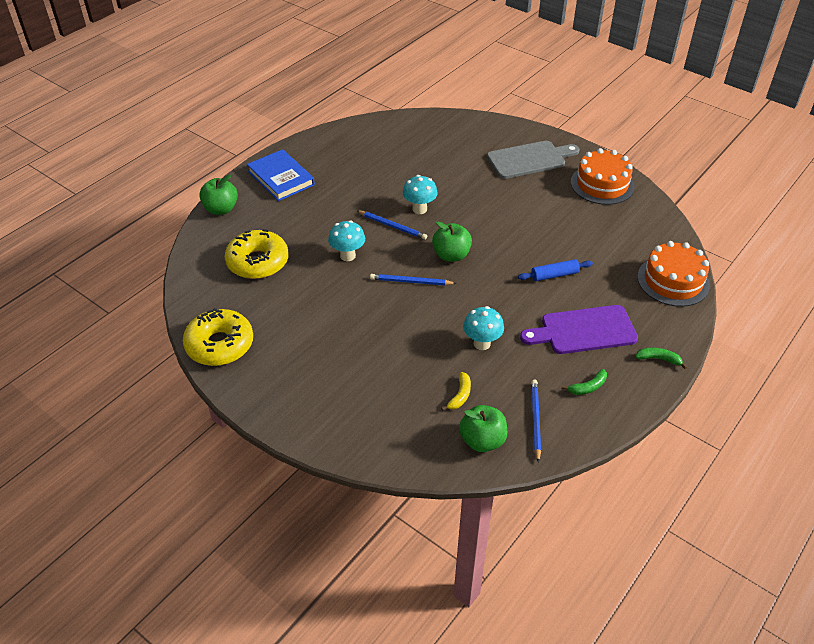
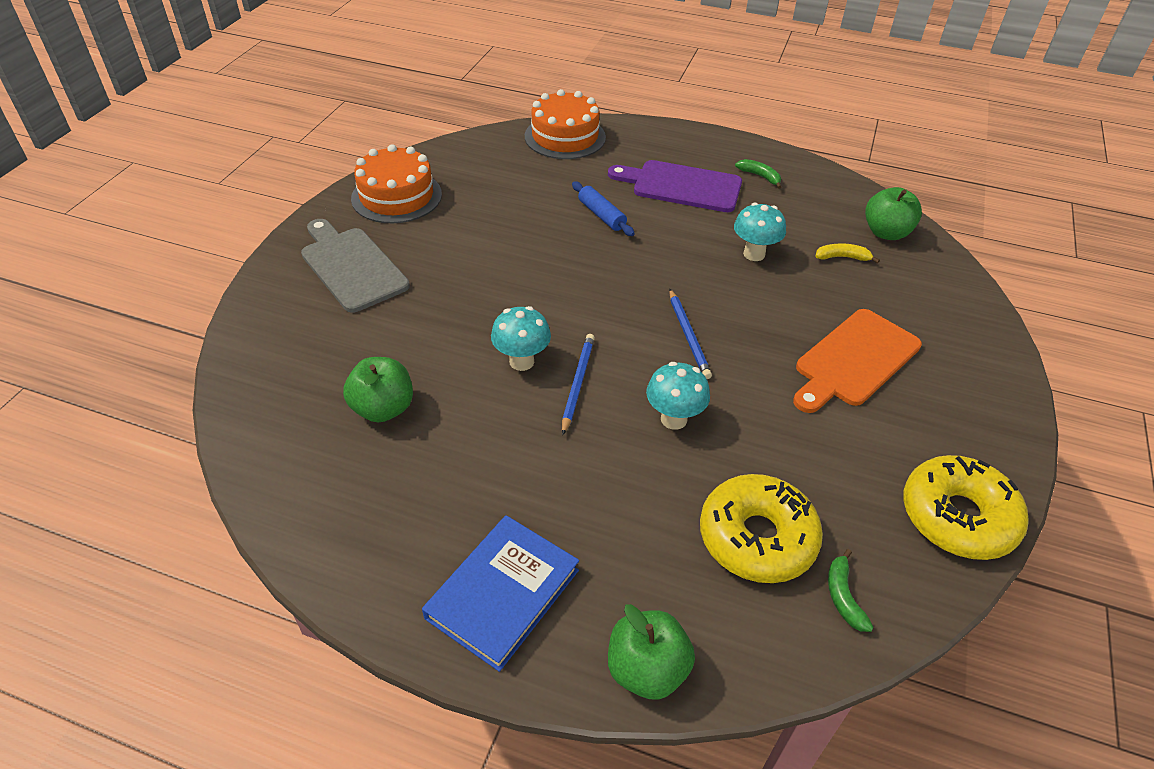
camera: 110 degrees left, 0 degrees up
green apple [432,221,472,262] -> green apple moved to [343,357,413,422]
purple cutting board [520,305,638,354] -> purple cutting board turned 135 degrees clockwise [608,160,742,212]
blue pencil [531,380,541,463] -> none
green banana [635,348,687,369] -> green banana moved to [828,549,874,632]
none -> orange cutting board [793,309,922,413]

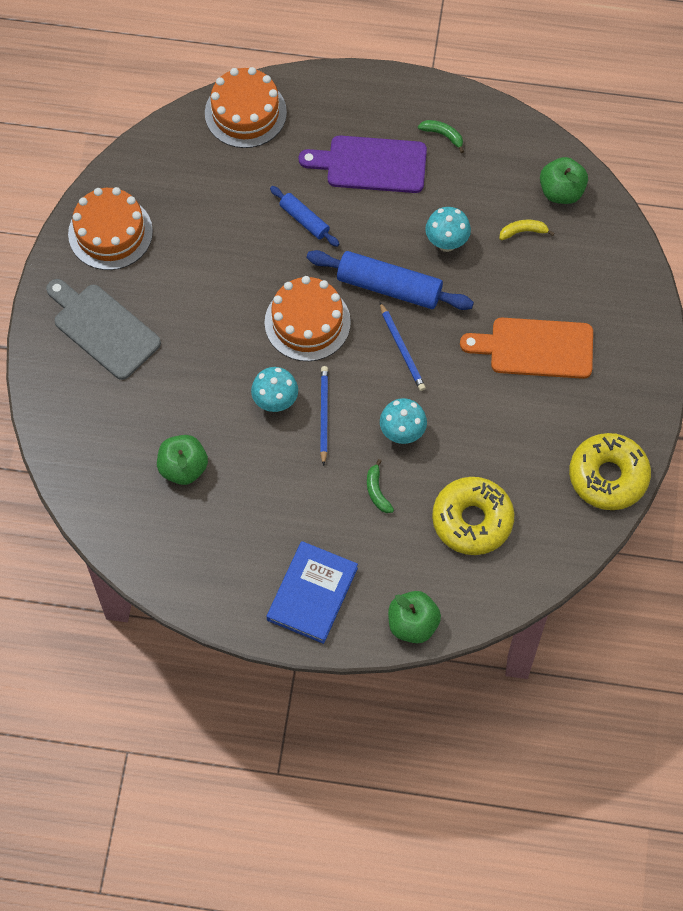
camera: 10 degrees left, 20 degrees up
orange cutting board [793,309,922,413] -> orange cutting board turned 60 degrees clockwise [460,318,593,379]
green banana [828,549,874,632] -> green banana moved to [367,459,394,513]
none -> orange cake [264,276,351,361]
none -> blue rolling pin [307,250,474,310]

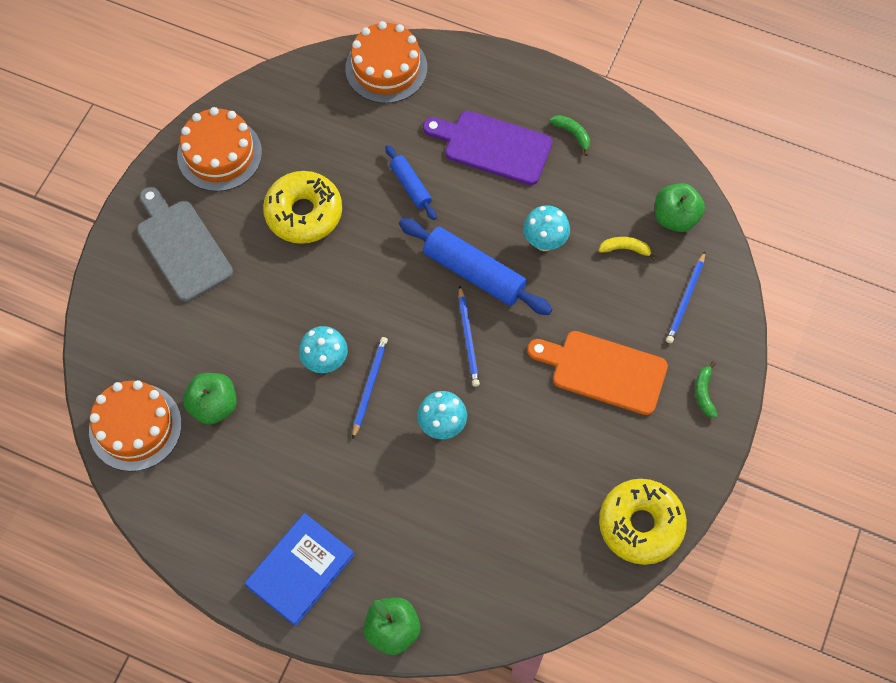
camera: 15 degrees right, 0 degrees up
orange cake [264,276,351,361] -> orange cake moved to [89,380,182,472]
green banana [367,459,394,513] -> green banana moved to [695,361,718,418]
yellow donut [432,477,515,555] -> yellow donut moved to [263,171,342,244]
none -> blue pencil [666,252,705,343]

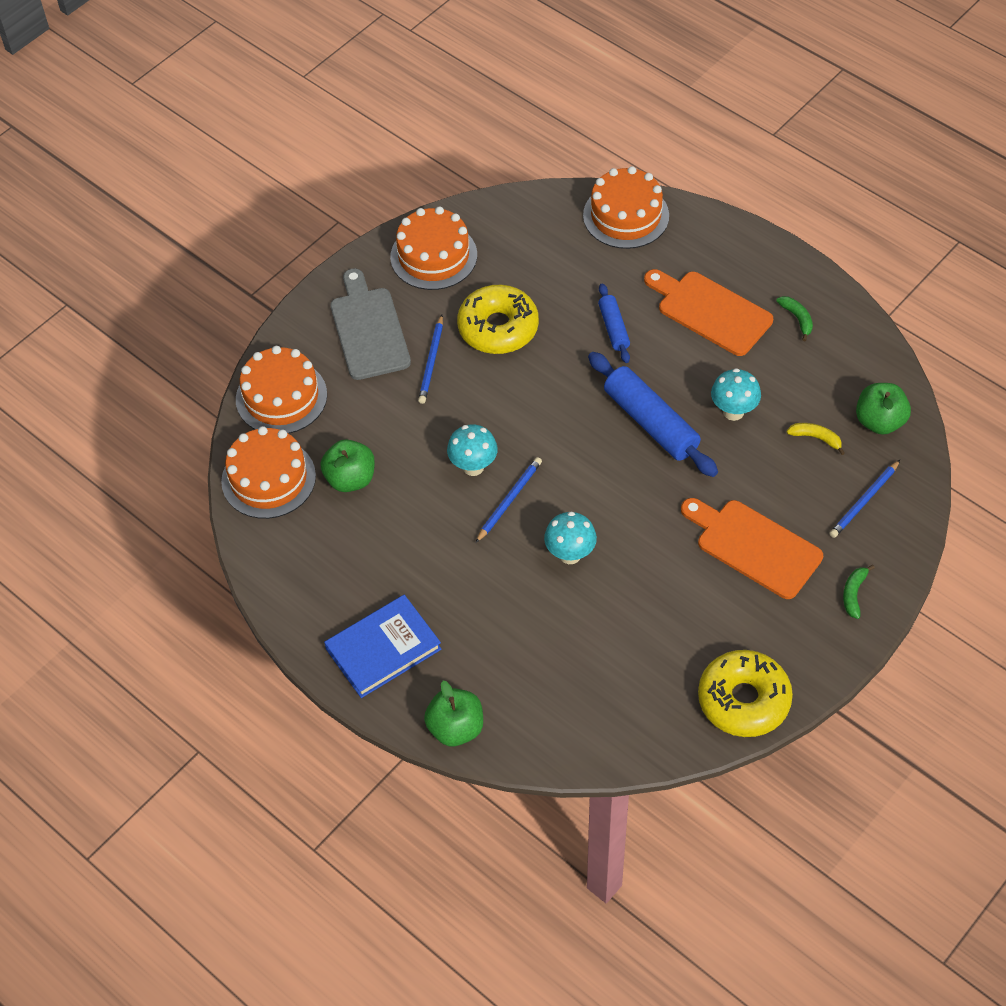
camera: 20 degrees right, 10 degrees down
purple cutting board [423,111,552,185] -> orange cutting board [644,269,773,356]
blue pencil [458,286,480,387] -> blue pencil moved to [418,315,443,404]
none -> orange cake [236,346,327,434]

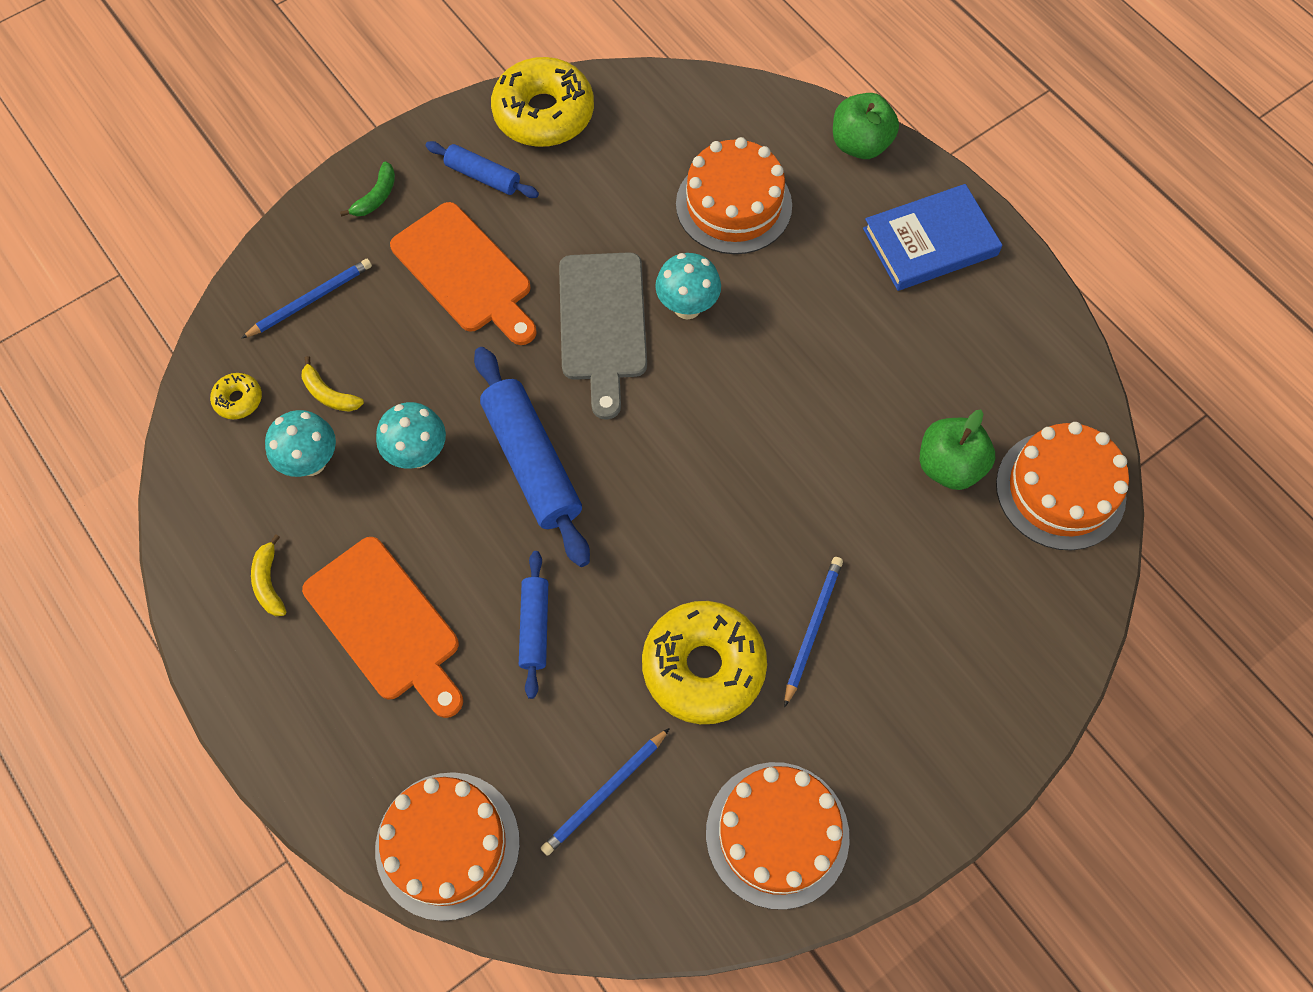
camera: 170 degrees left, 10 degrees up
orange cake [236,346,327,434] -> orange cake moved to [676,137,792,254]
grey cutting board [330,268,411,380] -> grey cutting board moved to [559,252,647,420]
turquoise mushroom [447,424,498,476] -> turquoise mushroom moved to [265,410,336,477]
blue pencil [476,457,542,543] -> blue pencil moved to [541,728,670,856]
green banana [776,296,813,341] -> yellow banana [251,534,286,616]
green apple [856,383,911,435] -> yellow donut [210,373,262,419]
none -> blue rolling pin [425,141,539,198]

